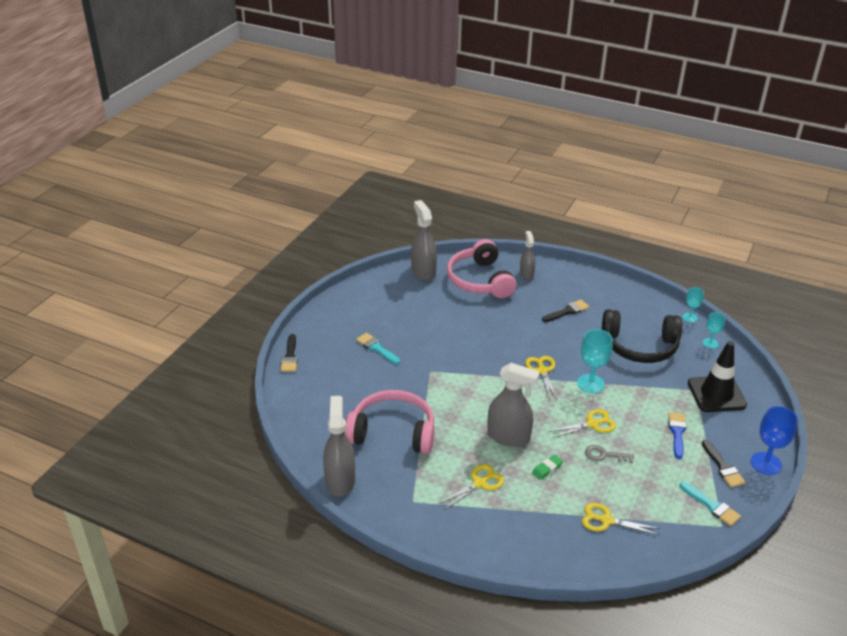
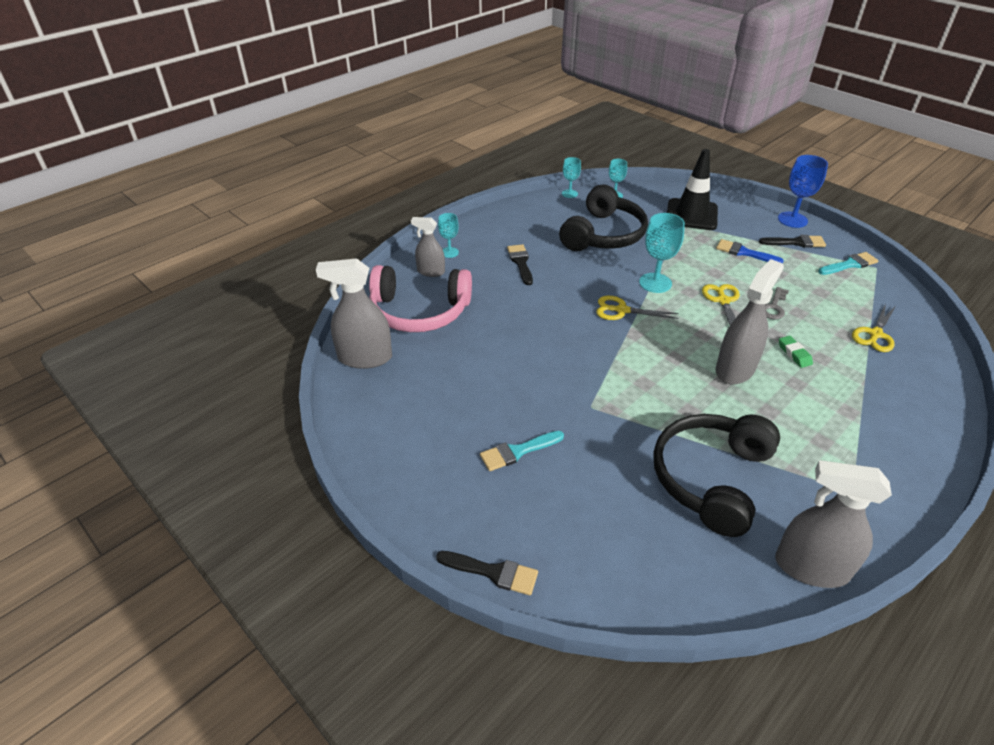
camera: 70 degrees left, 5 degrees up
pink headphones [344,390,435,454] -> black headphones [653,414,780,537]
yellow scissors [439,464,504,510] -> none
none -> turquoise goblet [438,213,459,258]

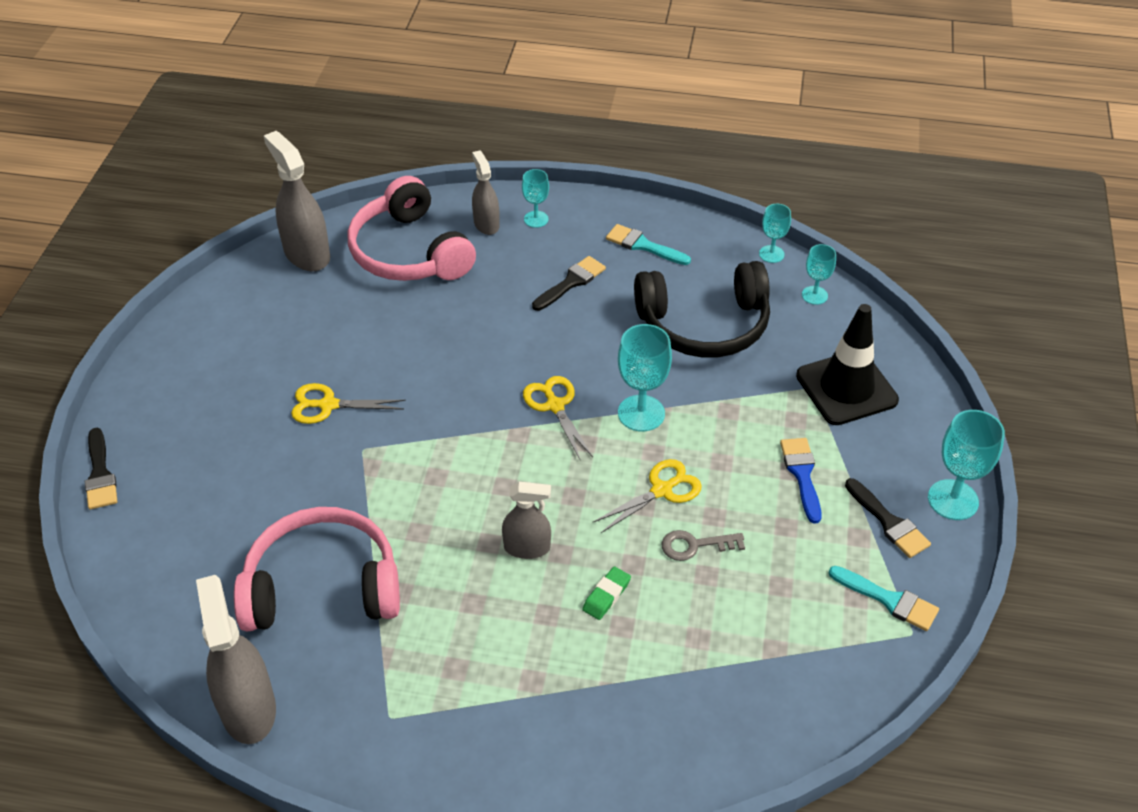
camera: 55 degrees right, 5 degrees up
turquoise brush [480,431,564,471] -> turquoise brush moved to [606,224,691,265]
black headphones [653,414,780,537] -> pink headphones [234,507,400,632]
grey spray bottle [716,259,784,385] -> grey spray bottle [502,482,551,559], size x0.61
blue goblet [778,155,828,228] -> turquoise goblet [928,410,1005,520]
yellow scissors [852,303,896,352] -> yellow scissors moved to [291,383,406,424]

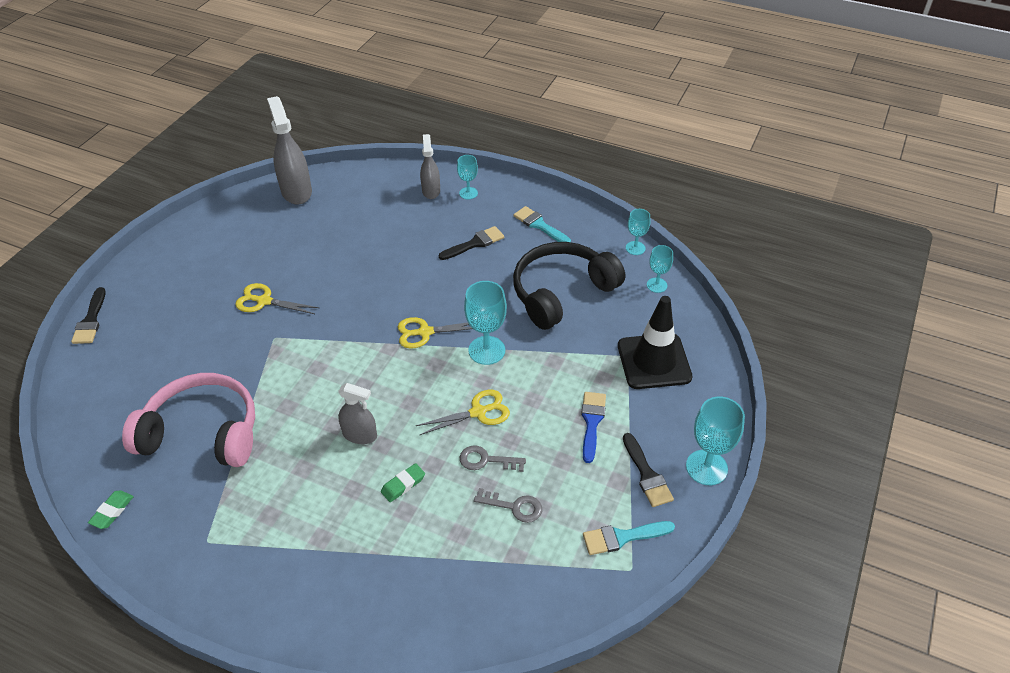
camera: 15 degrees right, 0 degrees up
grey spray bottle [196,575,276,744] -> green eraser [88,491,134,529]
pink headphones [347,176,476,281] -> none
yellow scissors [523,376,593,459] -> yellow scissors turned 90 degrees counterclockwise [398,317,473,348]
black headphones [634,261,770,358] -> black headphones turned 135 degrees clockwise [513,242,625,330]
turquoise brush [829,566,939,631] -> turquoise brush turned 120 degrees clockwise [583,521,675,555]
none -> grey key [474,488,542,523]

